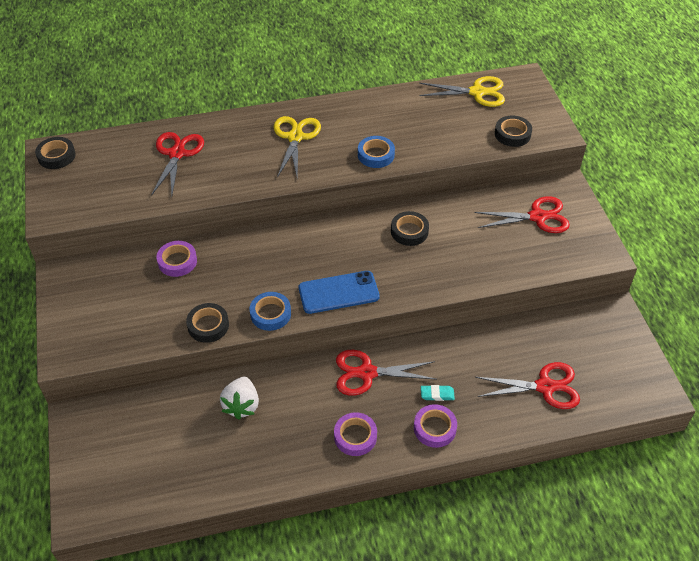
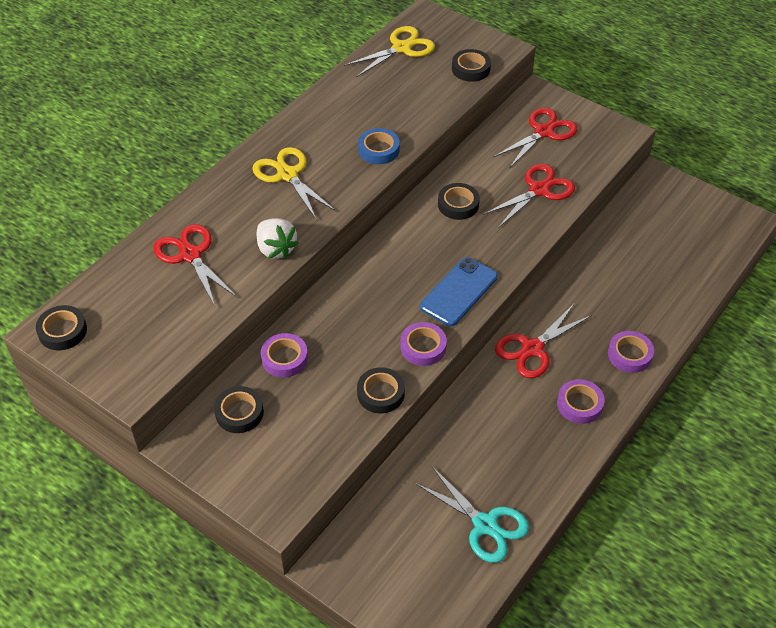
camera: 40 degrees left, 0 degrees up
white strawberry [220,377,259,420] -> white strawberry moved to [257,218,299,259]
blue tape [250,292,291,331] -> purple tape [400,322,447,366]
turquoise eraser [421,385,455,401] -> none
red scissors [475,362,580,409] -> red scissors moved to [483,164,575,228]
none -> black tape [214,386,264,433]
none -> turquoise scissors [415,465,529,563]

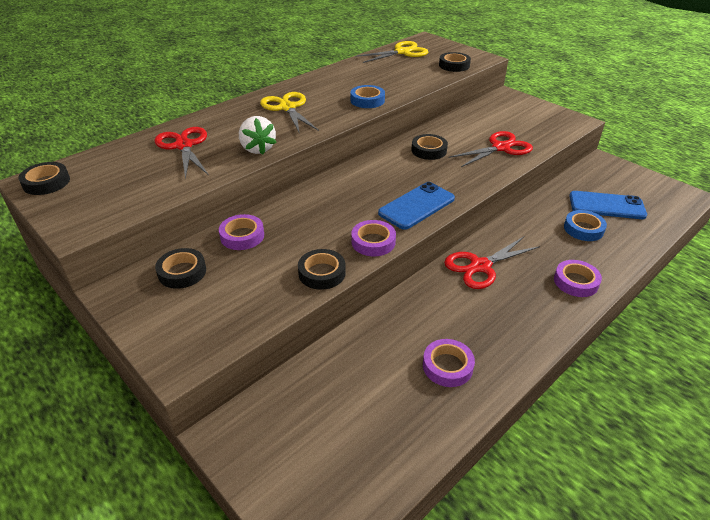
camera: 10 degrees right, 10 degrees down
turquoise scissors [415,465,529,563] -> none
red scissors [493,107,578,168] -> none
purple tape [557,379,605,424] -> purple tape moved to [423,339,475,387]
none -> blue tape [564,210,607,241]
none -> blue phone [569,191,647,219]

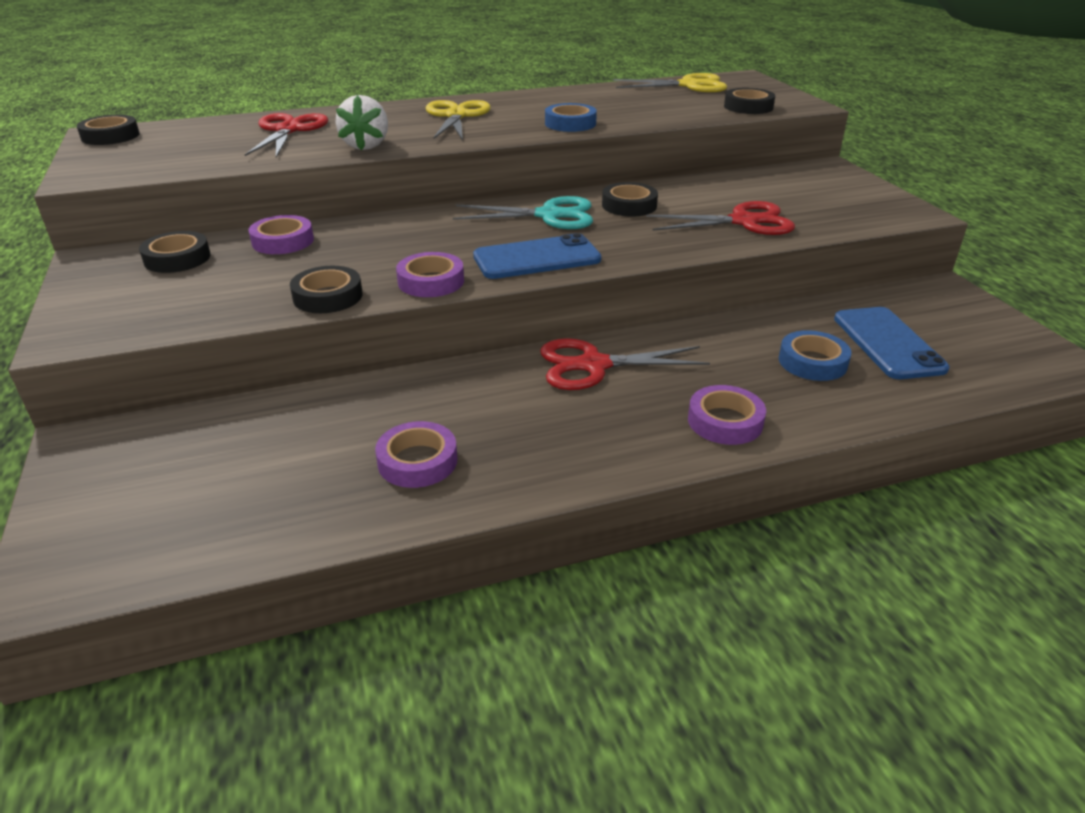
camera: 25 degrees right, 5 degrees down
blue phone [569,191,647,219] -> blue phone turned 45 degrees clockwise [834,307,950,379]
none -> turquoise scissors [453,196,593,229]

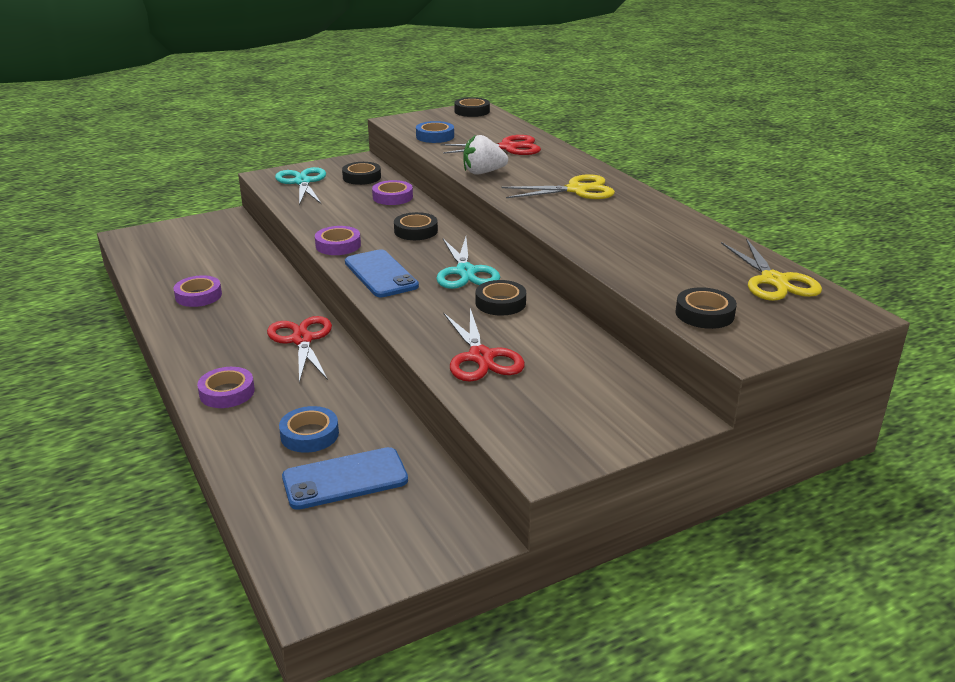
camera: 80 degrees right, 5 degrees down
black tape [290,266,363,313] -> black tape moved to [394,212,438,240]
blue tape [545,103,597,132] -> blue tape moved to [416,121,454,143]
none -> turquoise scissors [275,167,326,205]

